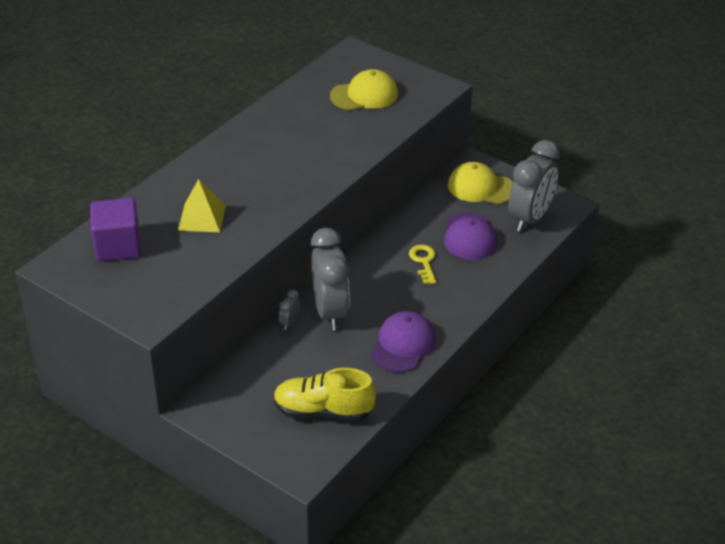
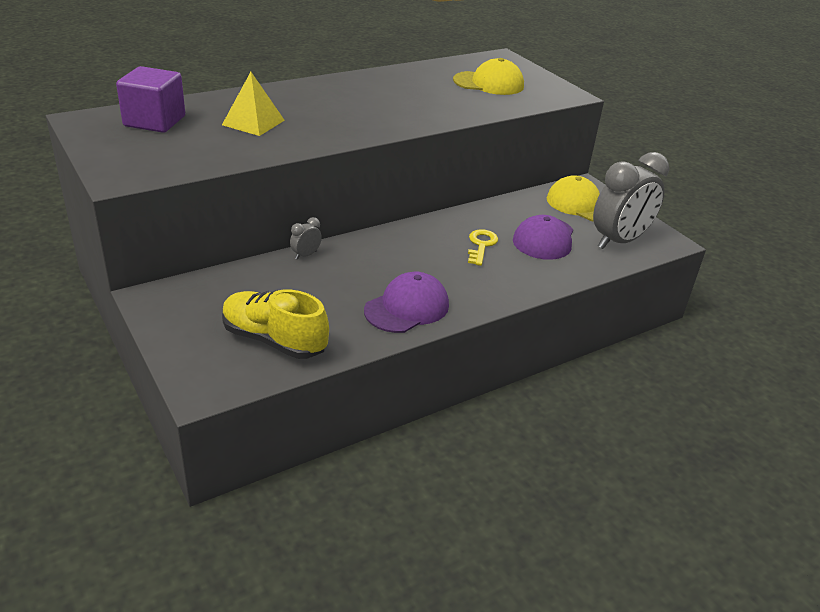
camera: 20 degrees right, 5 degrees down
grey clock [311,228,350,330] -> none

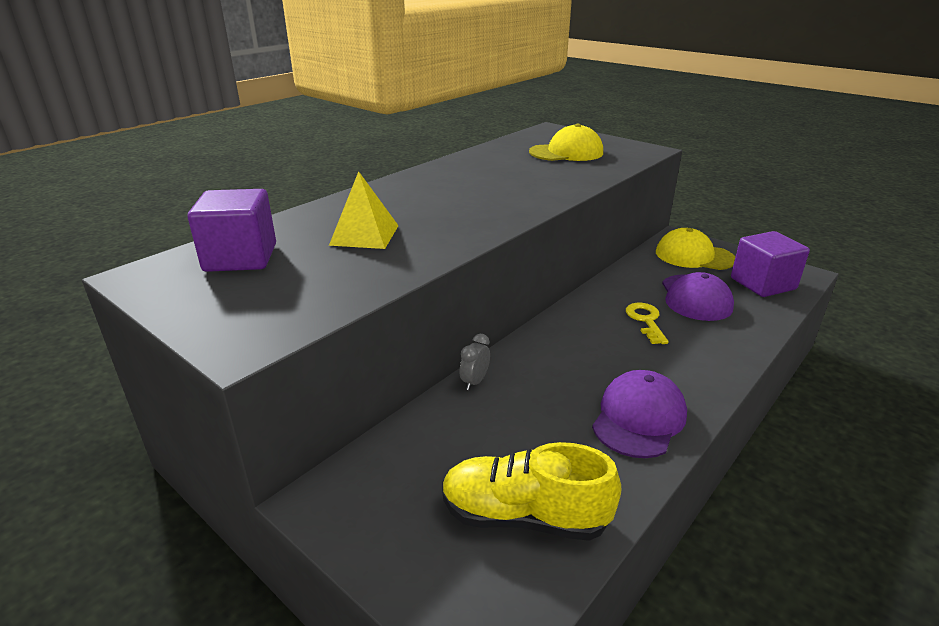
camera: 15 degrees left, 5 degrees down
grey clock [593,152,669,249] -> purple cube [731,231,810,297]

